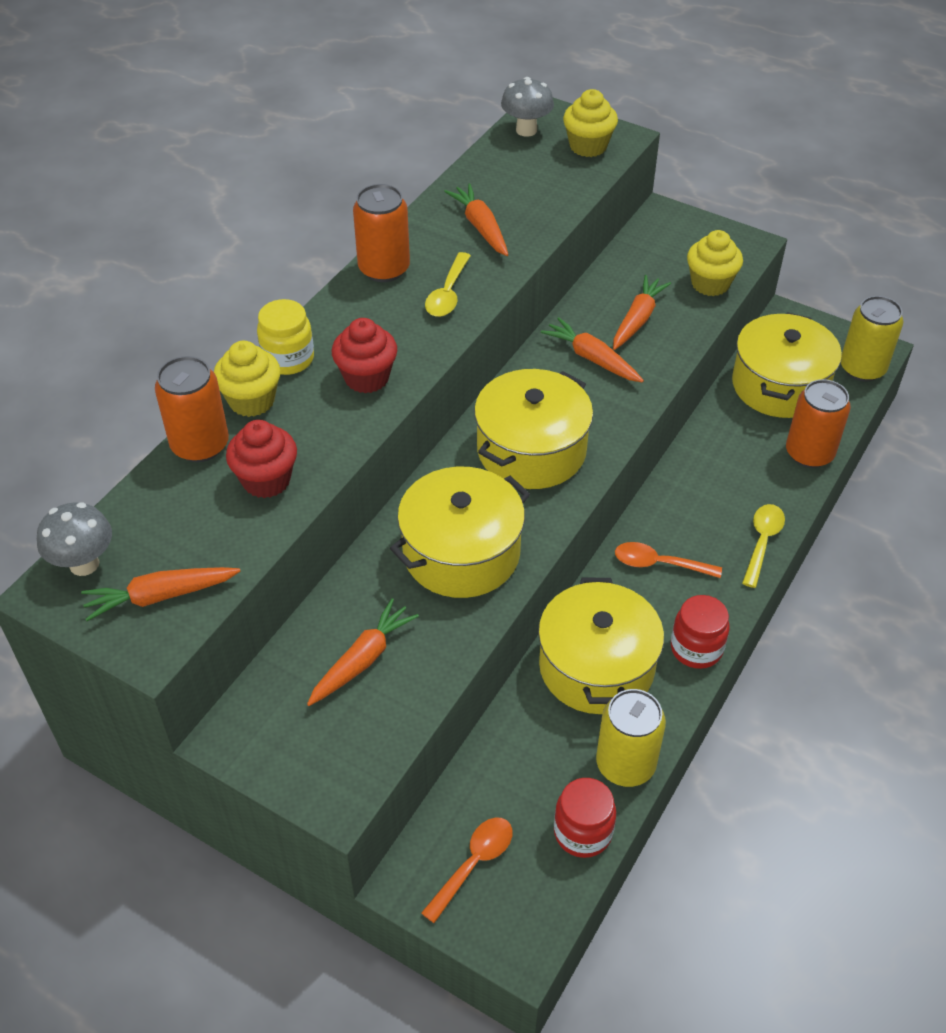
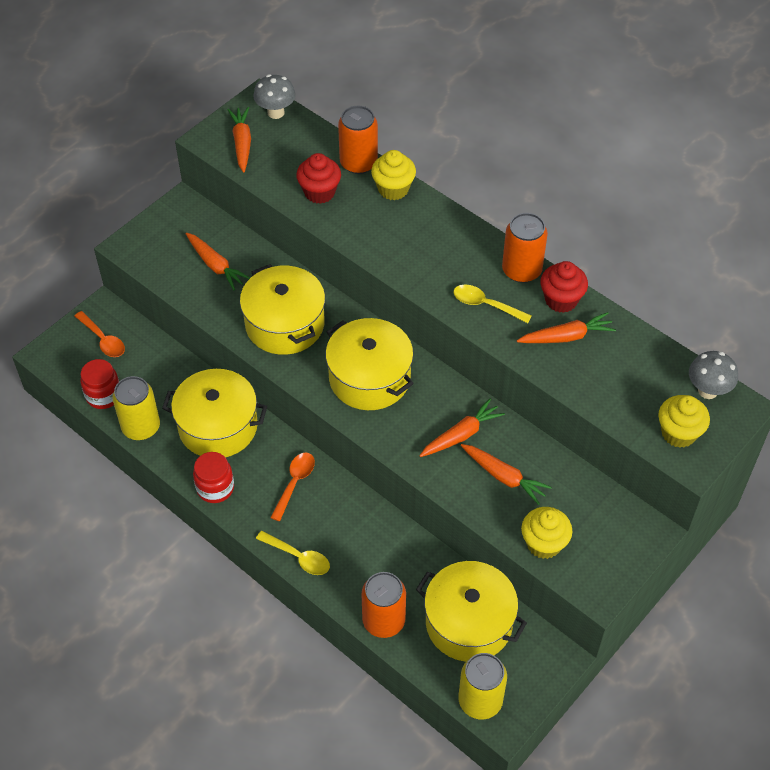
camera: 100 degrees right, 5 degrees up
yellow jar [257,299,314,375] -> none
red cupcake [332,318,397,393] -> red cupcake moved to [540,261,588,313]

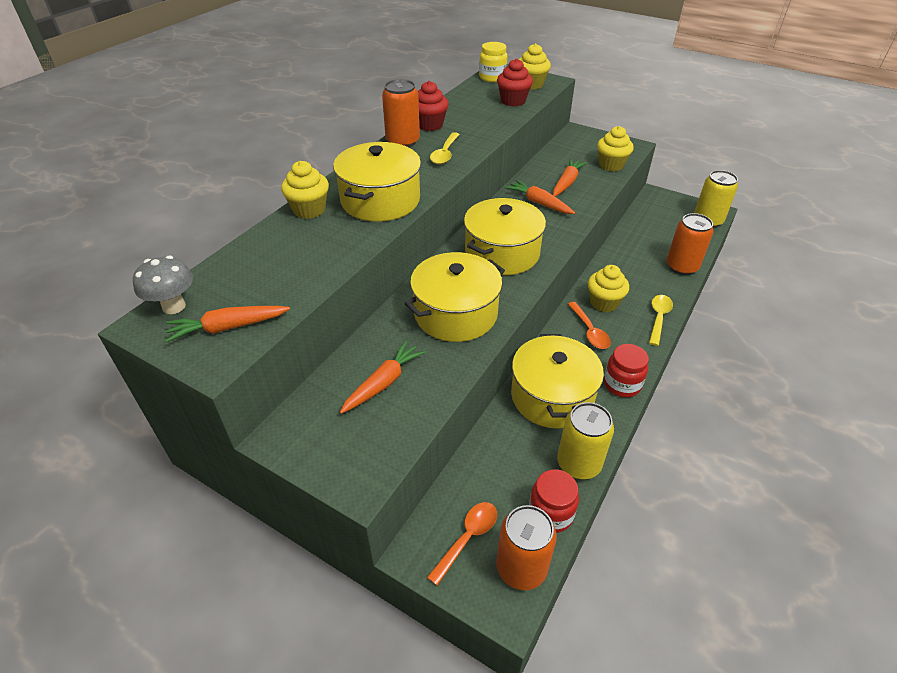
camera: 100 degrees left, 10 degrees down
orange spoon [270,452,315,521] -> orange spoon turned 120 degrees counterclockwise [568,302,611,349]
red cupcake [296,153,341,204] -> red cupcake moved to [497,58,533,106]
orange can [338,106,378,174] -> orange can moved to [496,505,557,590]
yellow pot [416,561,527,662] -> yellow pot moved to [333,142,421,222]
orange carrot [517,312,616,343] -> none
grey mushroom [689,351,738,399] -> yellow jar [479,42,508,82]
none -> yellow cupcake [588,265,629,312]

